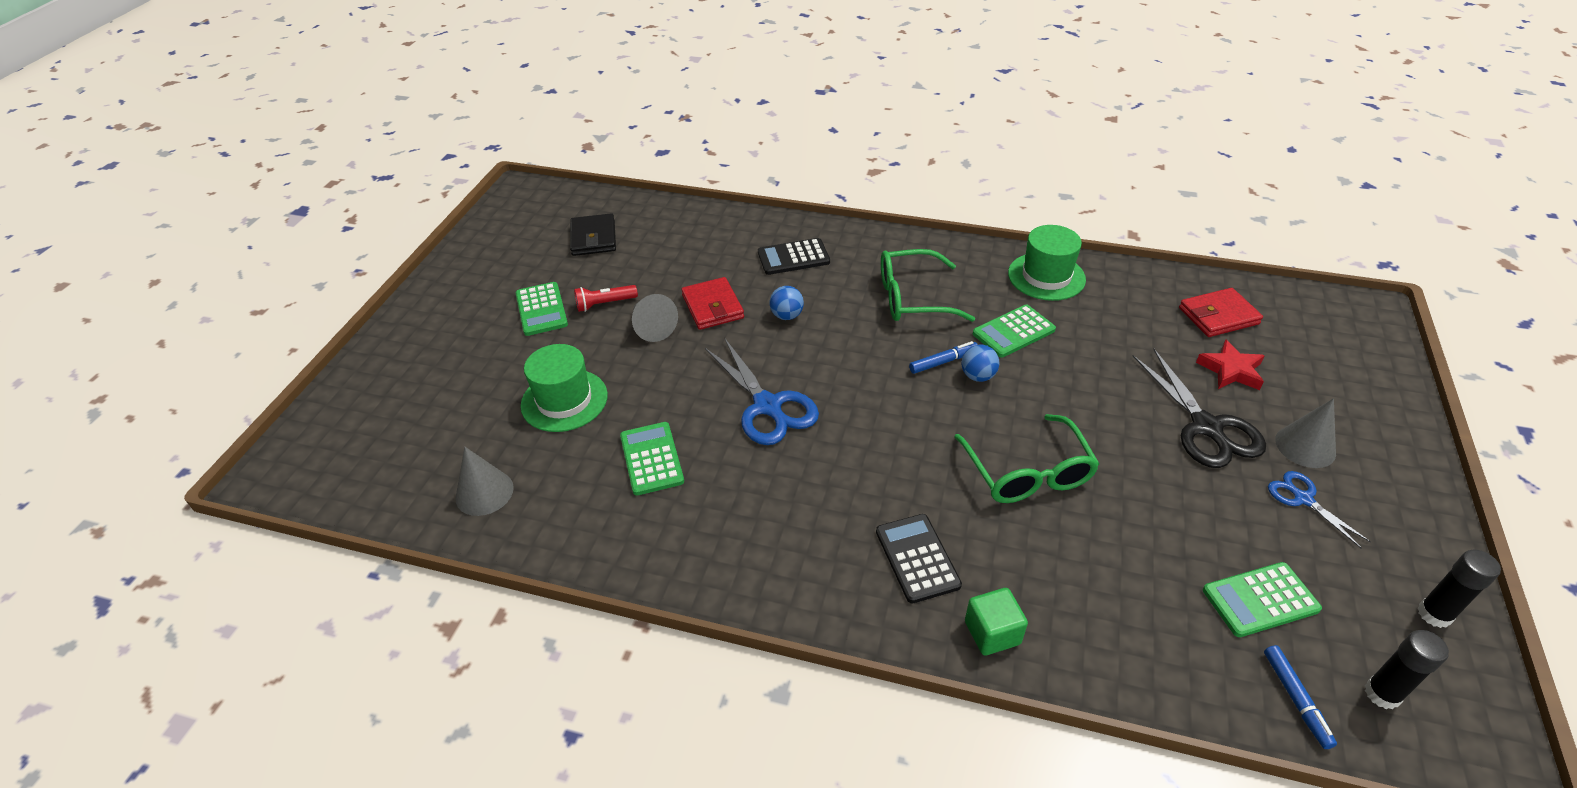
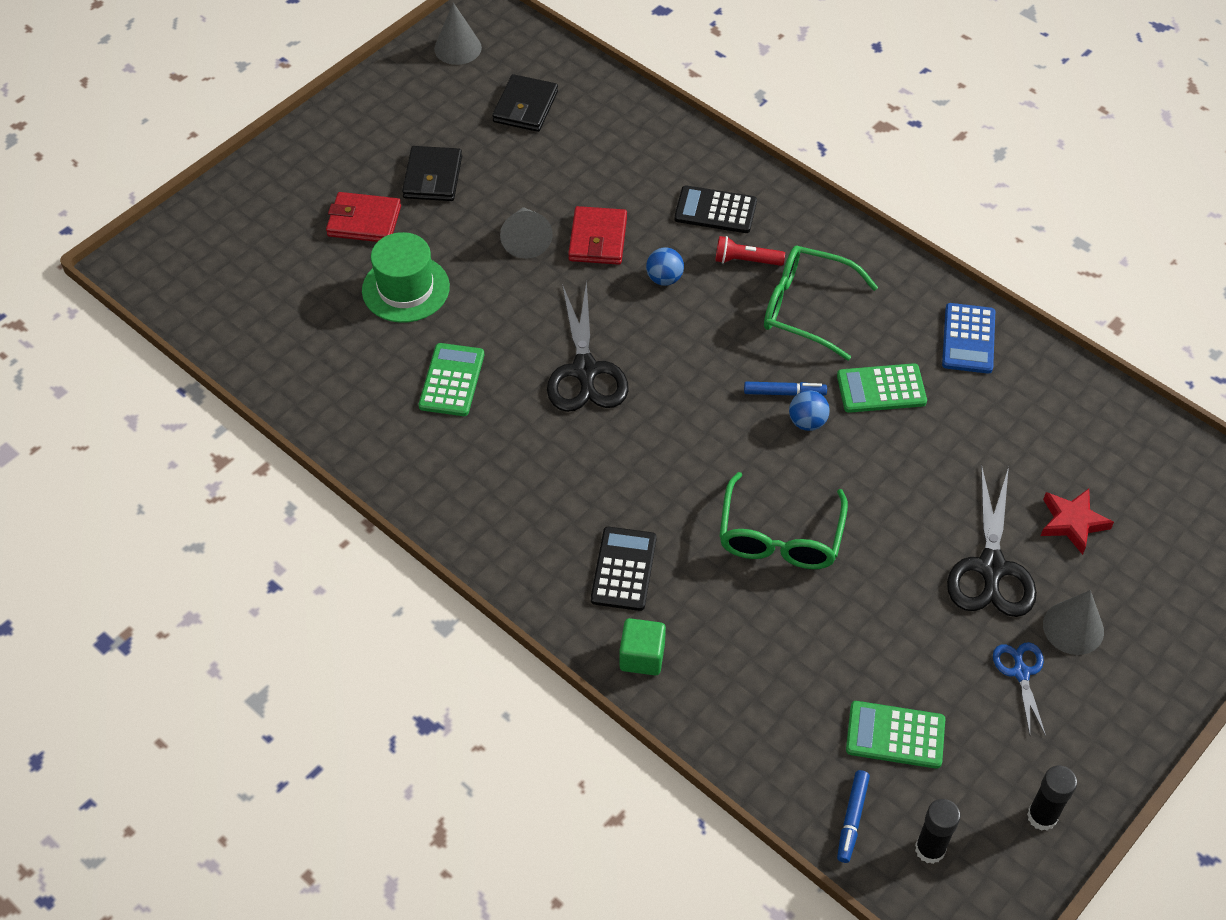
camera: 25 degrees right, 10 degrees up
grey cone [455,447,514,516] -> grey cone moved to [434,2,482,65]
green calculator [516,282,568,336] -> black wallet [402,146,462,201]
red flashlight [574,285,638,312] -> red flashlight moved to [715,236,785,266]
blue scissors [705,339,819,445] -> black scissors [547,281,628,412]
green hat [1008,225,1086,301] -> blue calculator [942,303,995,374]
red wallet [1179,288,1263,337] -> red wallet moved to [326,192,401,242]

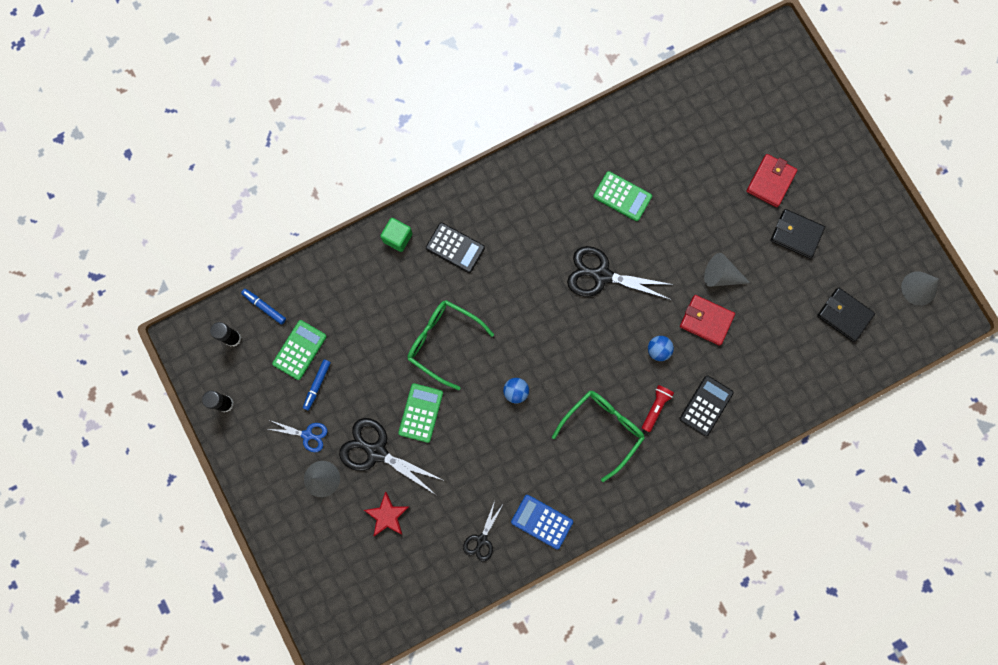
camera: 110 degrees right, 25 degrees up
green hat [362,232,450,323] -> none
blue marker [744,382,827,396] -> blue marker moved to [303,359,331,411]
green calculator [837,363,927,413] -> green calculator moved to [398,383,443,443]
none -> black scissors [463,501,502,562]

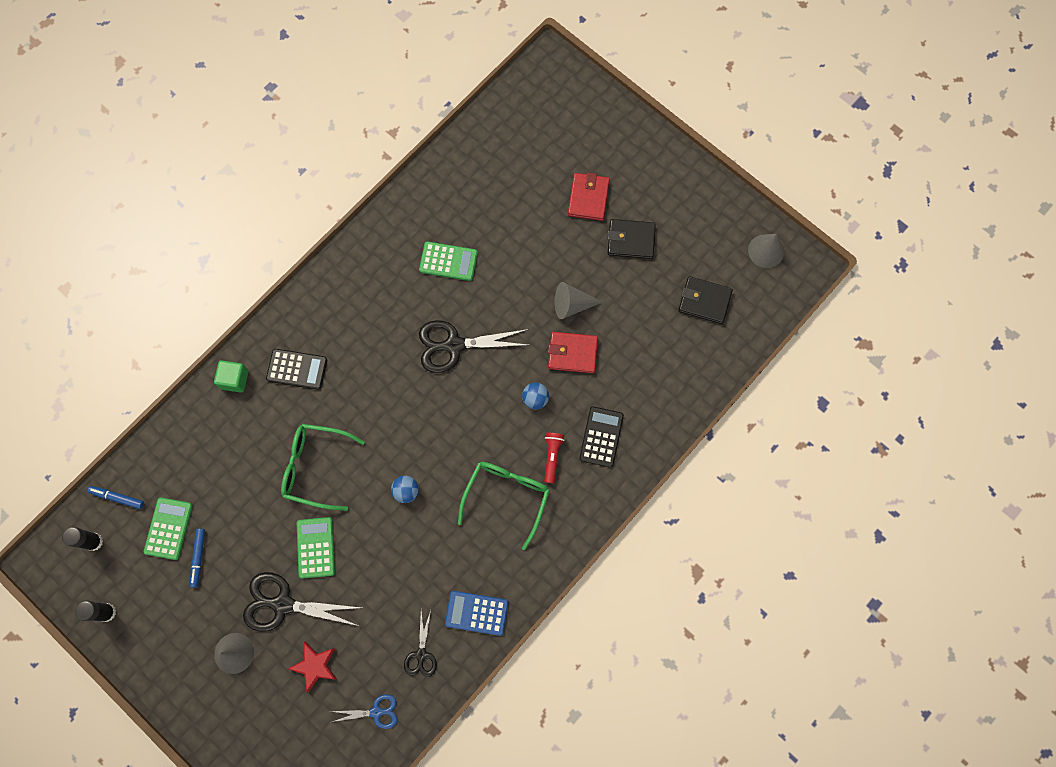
camera: 20 degrees left, 5 degrees down
blue scissors [269,420,328,452] -> blue scissors moved to [330,694,398,729]

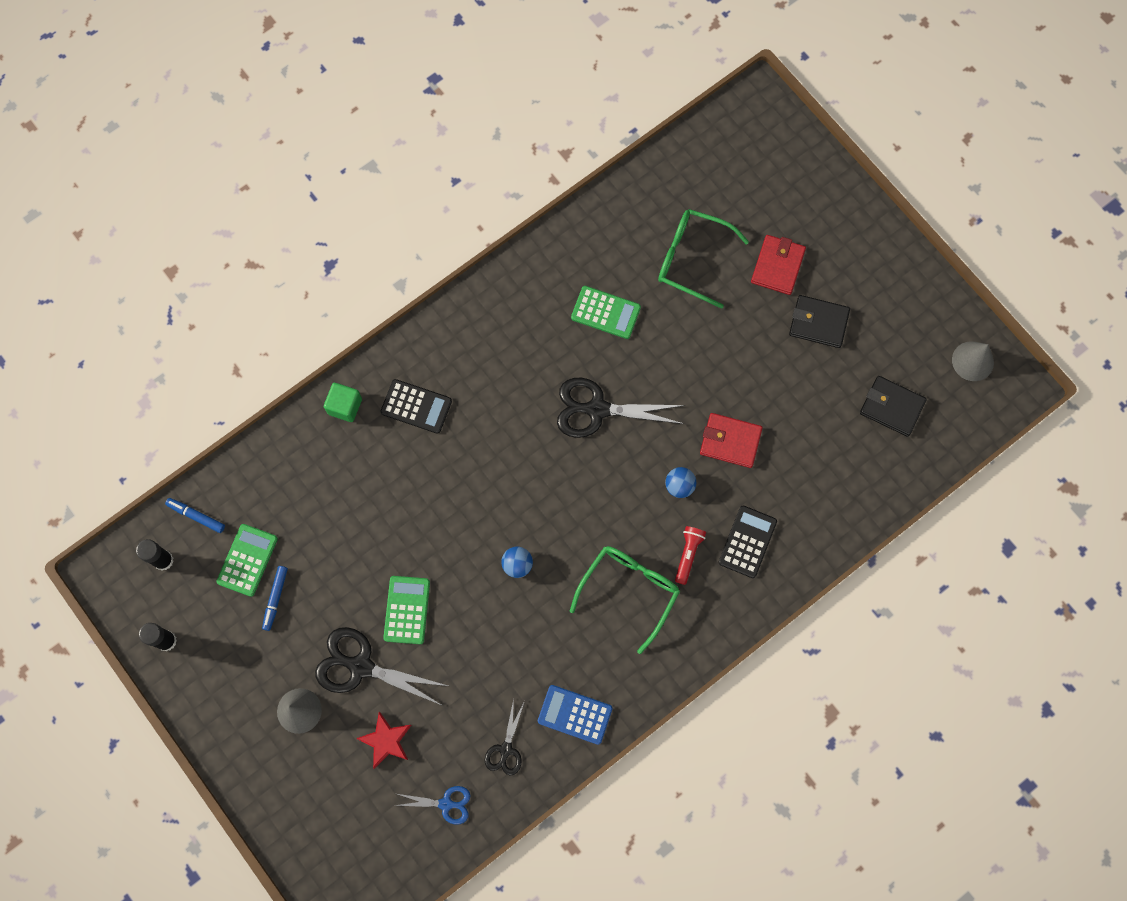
camera: 10 degrees right, 0 degrees up
green glasses [281,424,365,511] -> green glasses moved to [658,209,749,309]
grey cone [555,282,603,319] -> none

